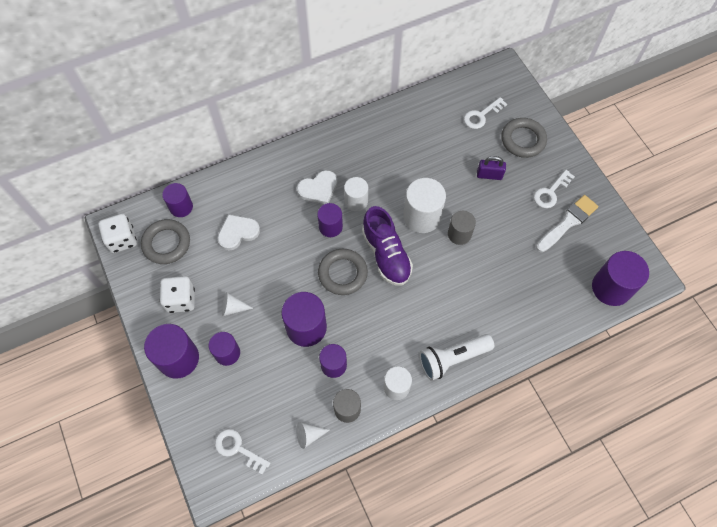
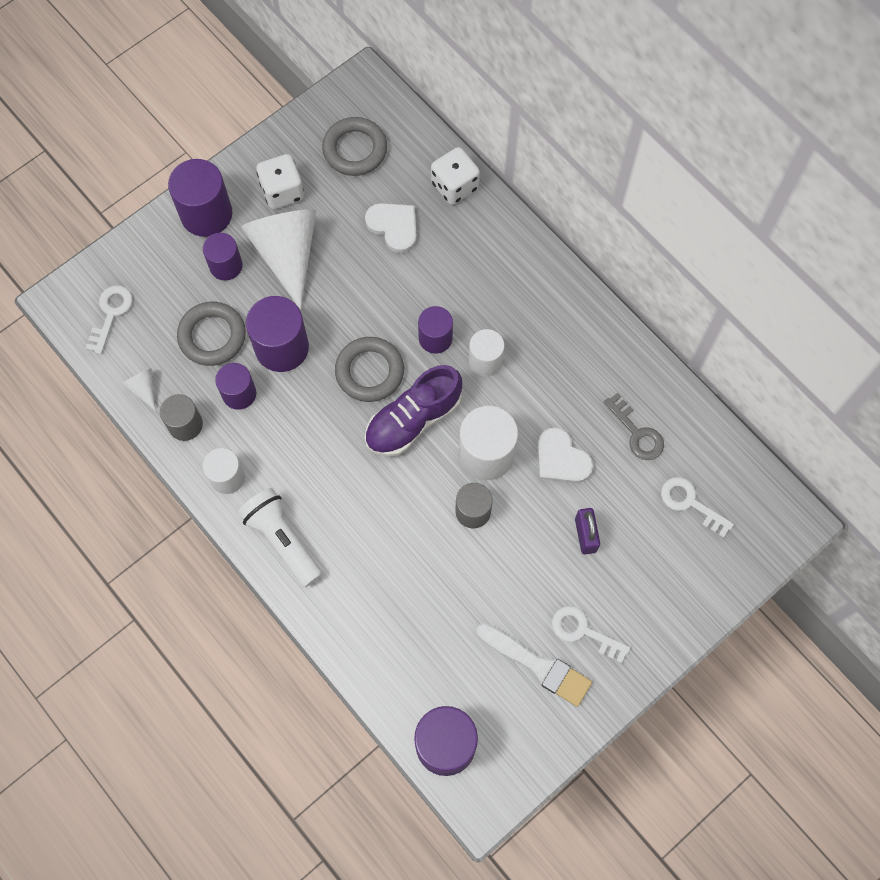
camera: 75 degrees right, 5 degrees up
white dice [98,214,137,253] -> white dice moved to [431,147,480,205]
purple cylinder [162,183,193,217] -> none
white cone [222,292,253,316] -> white cone [241,209,316,310], size x2.37
white heart [297,170,337,204] -> white heart moved to [538,427,593,483]
grey ring [501,118,547,158] -> grey ring moved to [177,302,246,366]
none -> grey key [604,393,664,460]

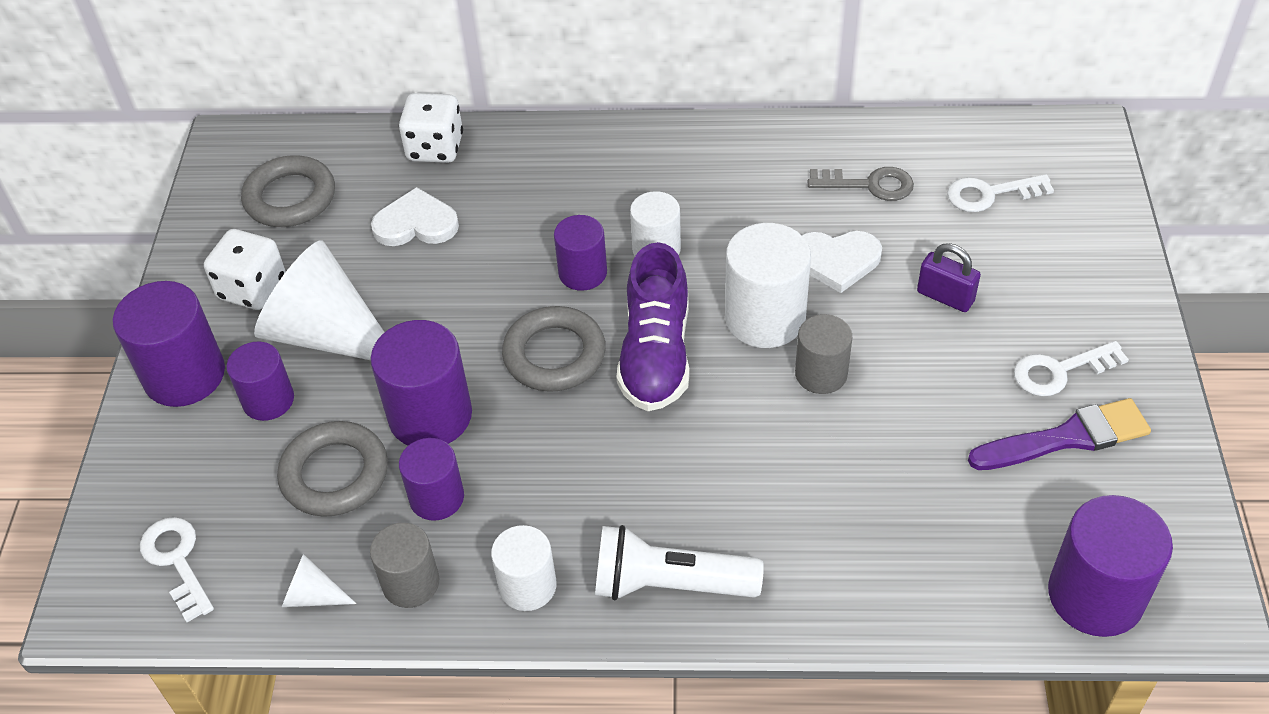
camera: 45 degrees left, 20 degrees down
white brush [476,623,592,707] -> purple brush [968,398,1151,470]

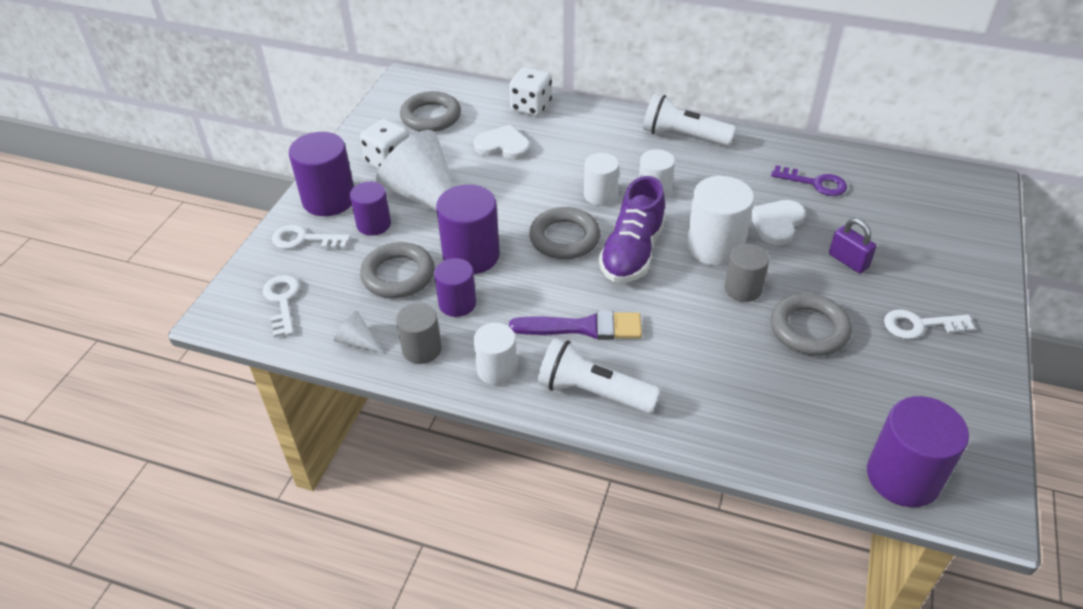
camera: 15 degrees right, 5 degrees down
purple cylinder [554,215,607,291] -> white cylinder [584,153,619,206]
white heart [802,231,882,293] -> white heart turned 105 degrees clockwise [751,200,806,245]
grey key [808,167,914,201] -> purple key [771,165,847,196]
white key [947,174,1054,212] -> white key moved to [272,225,351,249]
purple brush [968,398,1151,470] -> purple brush moved to [509,310,642,340]
none -> white flashlight [643,94,736,146]
none -> grey ring [771,293,852,356]

